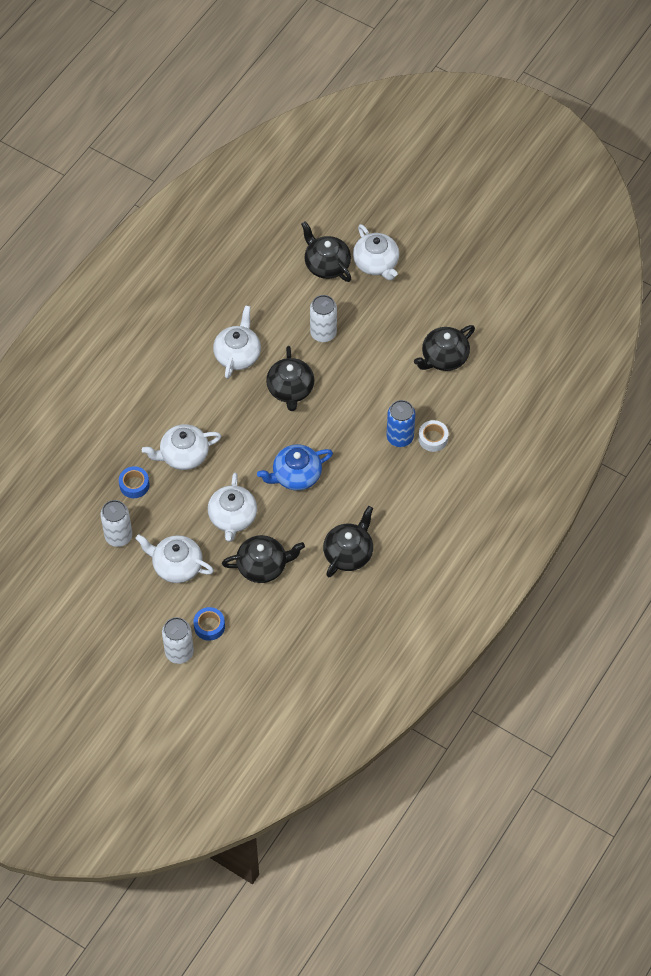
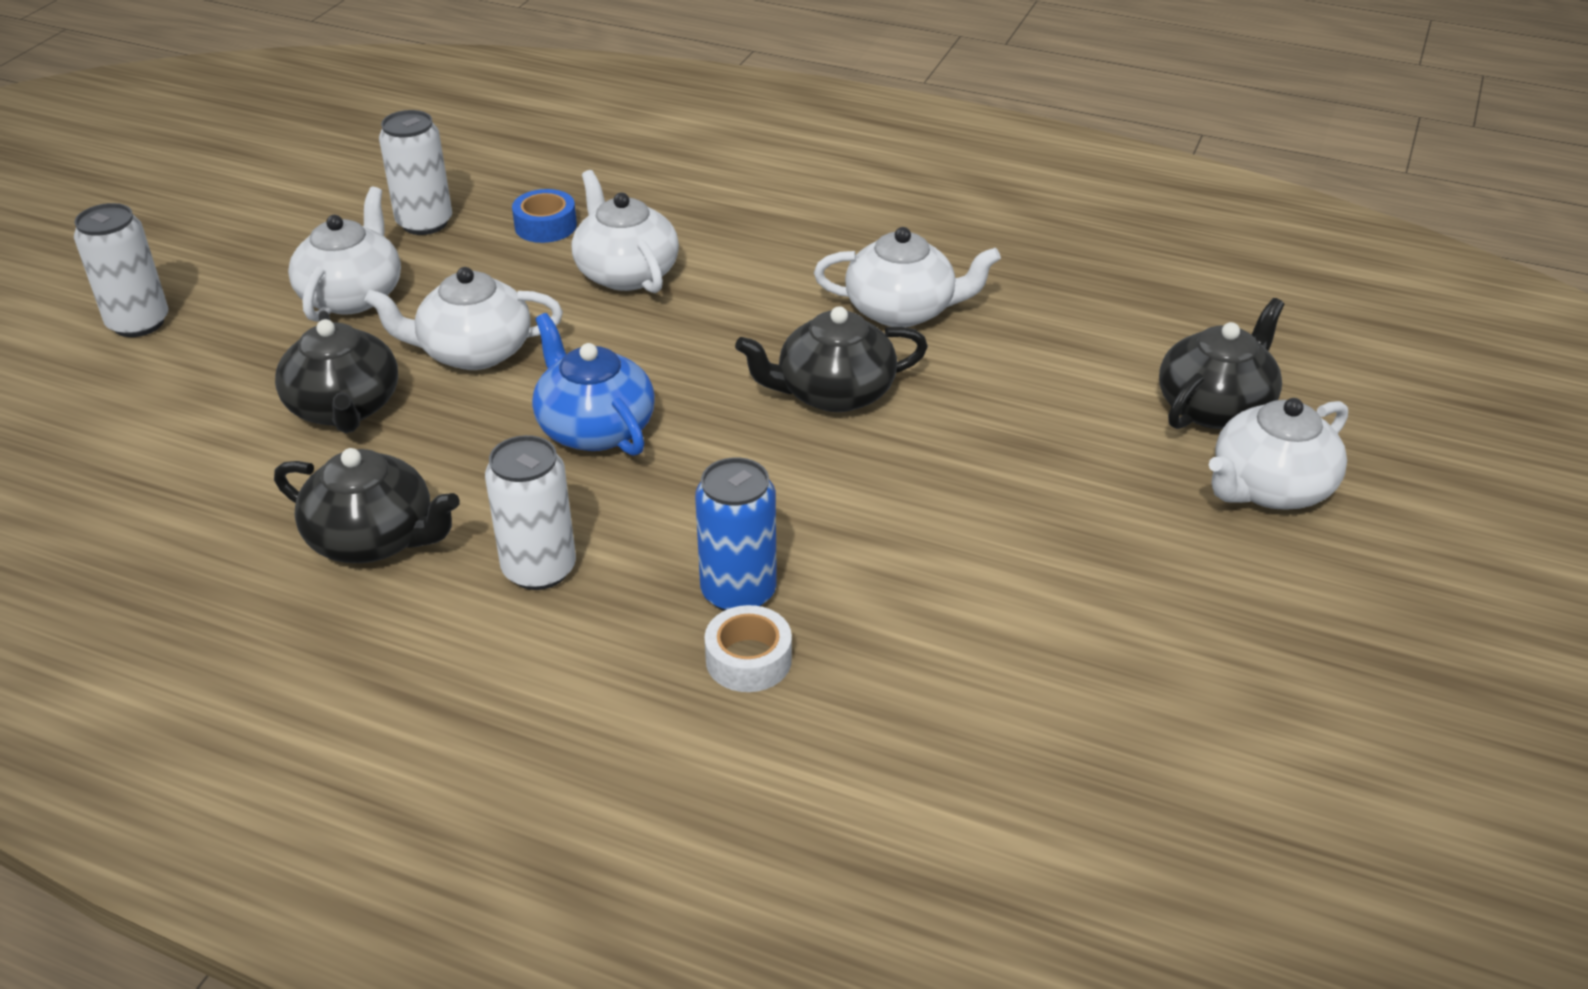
camera: 80 degrees right, 20 degrees down
blue tape [194,607,225,641] -> none
white can [310,295,337,342] -> white can moved to [485,435,576,590]
black teapot [414,325,475,371] -> none

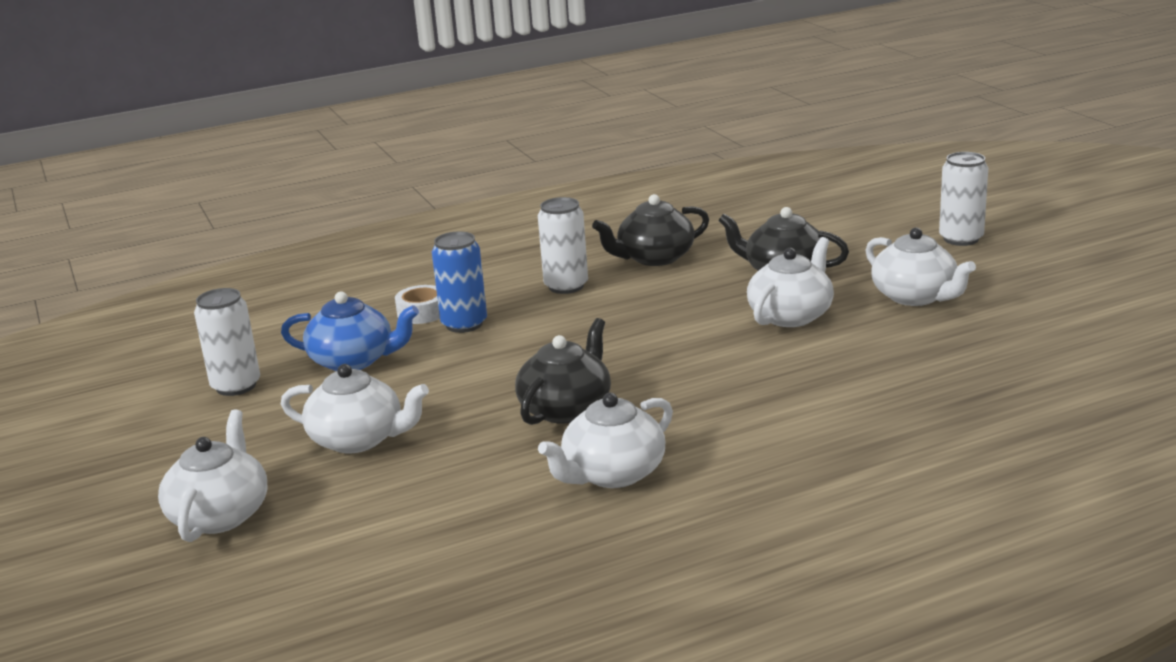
camera: 135 degrees right, 15 degrees down
white can [379,110,452,235] -> white can moved to [194,288,260,396]
blue tape [512,189,577,243] -> none
blue teapot [532,313,655,456] -> blue teapot moved to [281,292,419,371]
white teapot [572,170,679,293] -> white teapot moved to [281,364,429,453]
black teapot [1159,298,1285,429] -> none

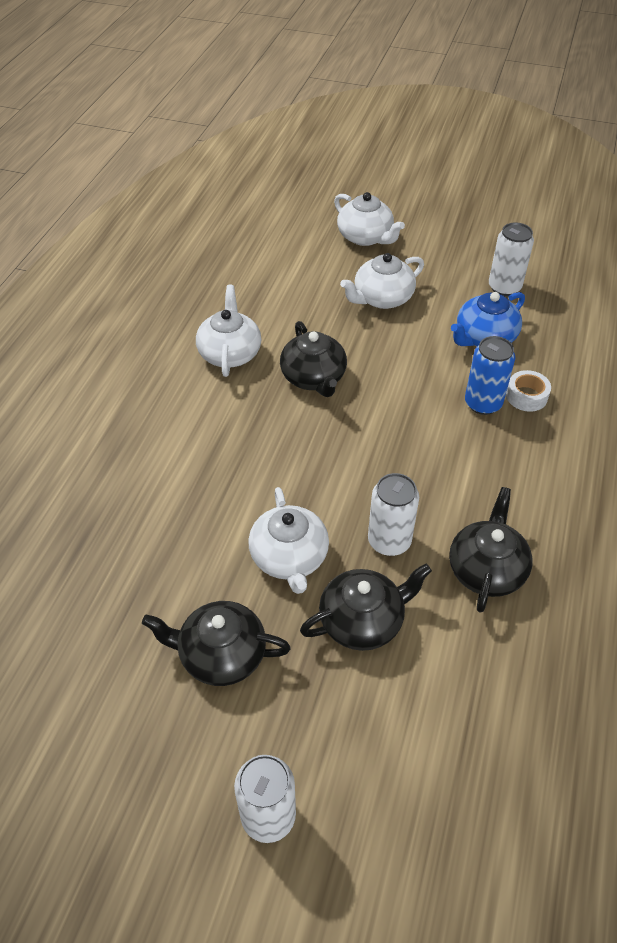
camera: 130 degrees right, 25 degrees up
white can [538,197,588,294] -> white can moved to [368,473,419,556]
white teapot [865,227,976,306] -> black teapot [142,601,291,686]

